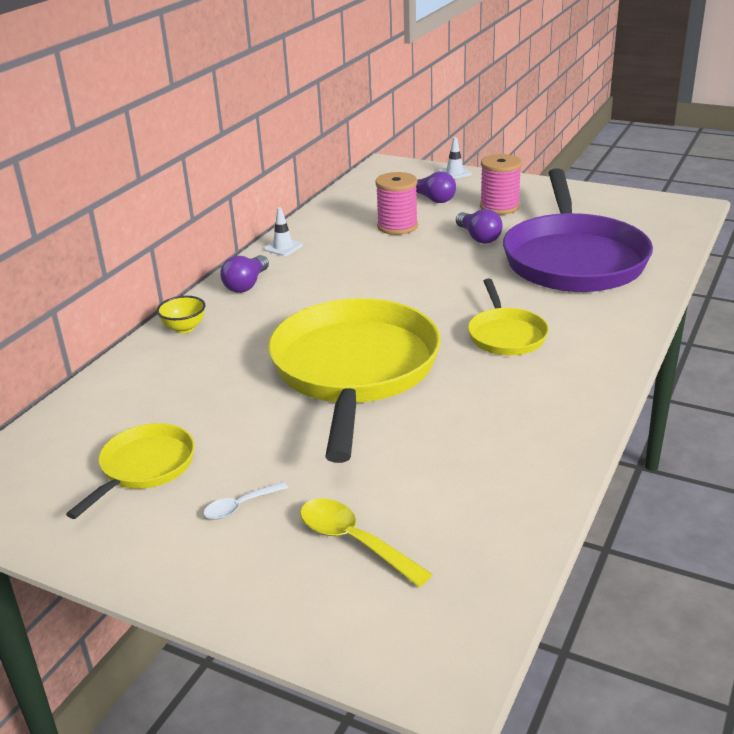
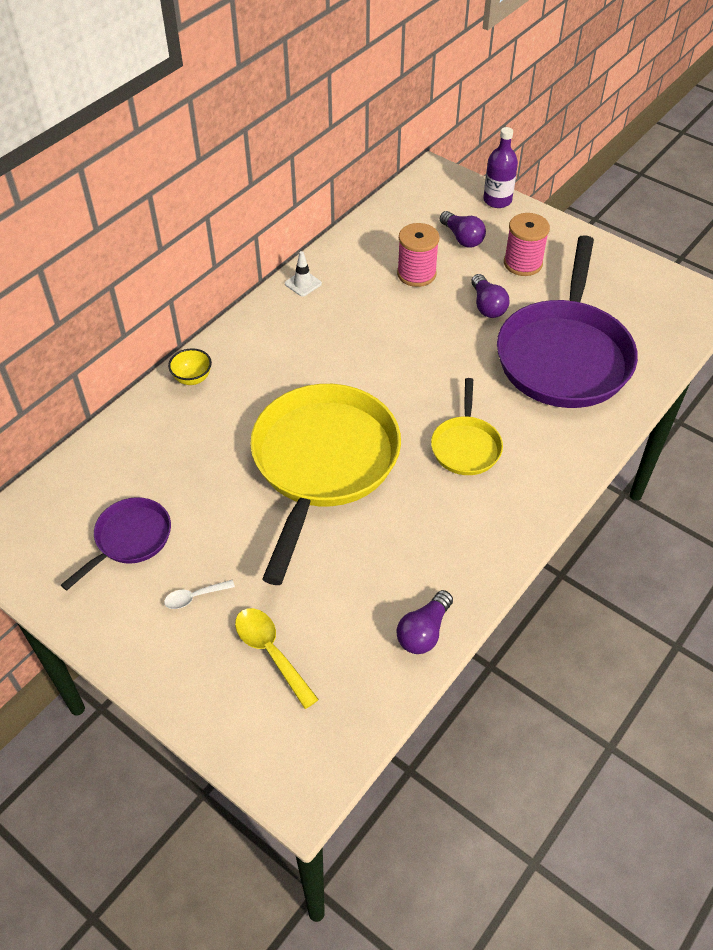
camera: 10 degrees right, 20 degrees up
yellow pan [66,423,195,519] -> purple pan [61,497,171,590]
purple light bulb [220,255,269,293] -> purple light bulb moved to [396,590,453,654]
white traffic cone [438,137,472,179] -> purple bottle [483,127,518,208]

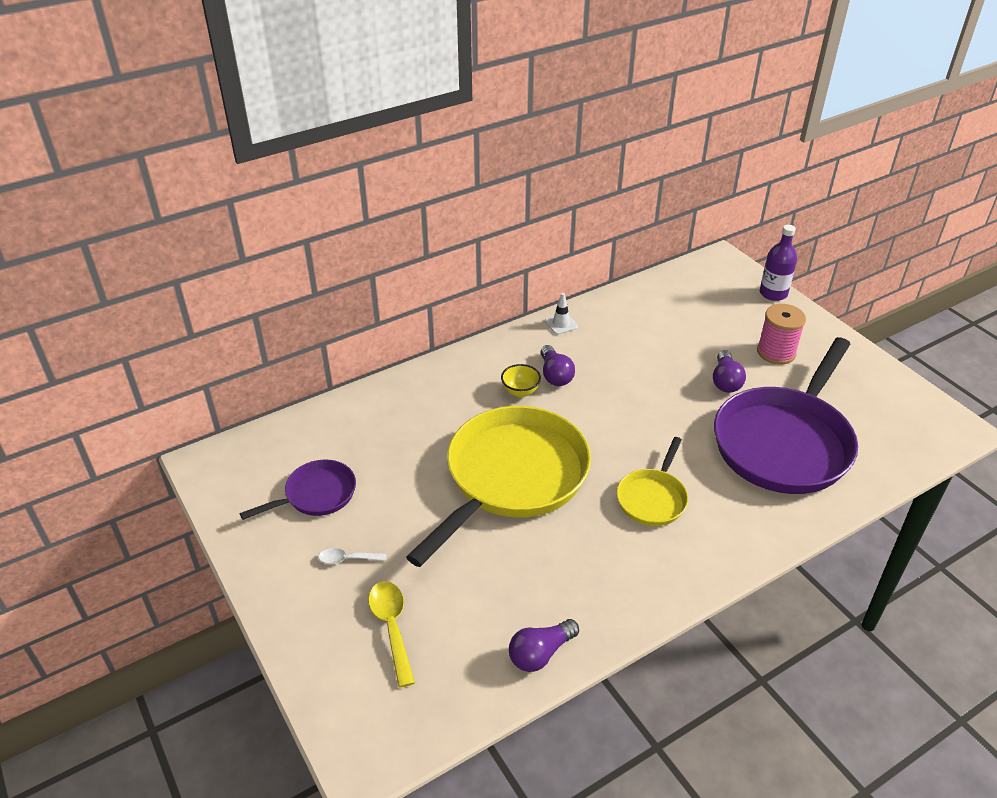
camera: 20 degrees right, 10 degrees down
yellow bowl [168,348,212,385] -> yellow bowl moved to [501,364,541,397]
pink spool [397,223,440,287] -> none
purple light bulb [440,211,486,248] -> purple light bulb moved to [540,345,575,386]

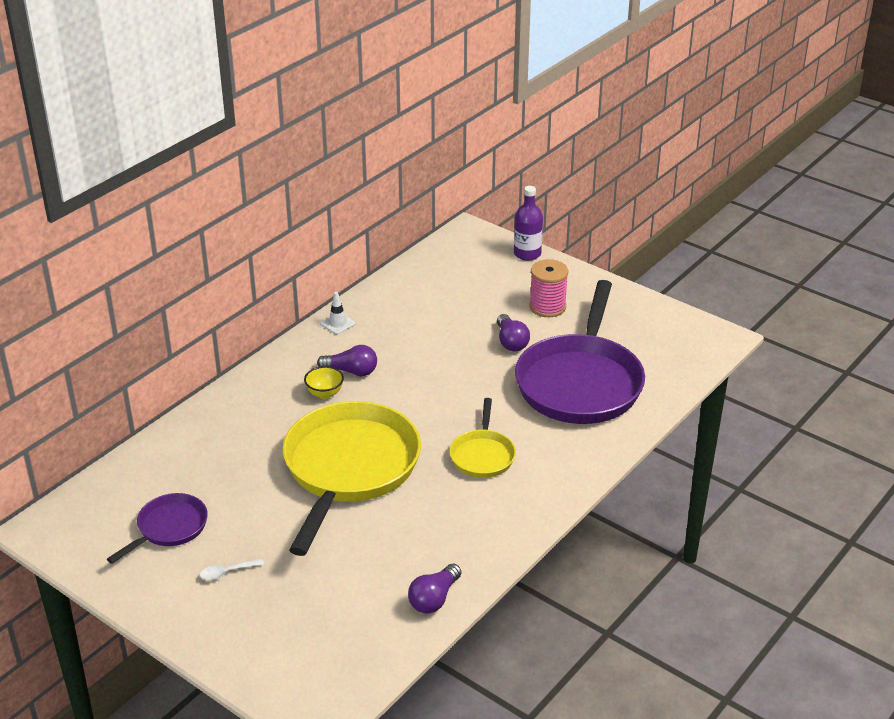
camera: 20 degrees left, 5 degrees down
yellow spoon [368,581,415,688] -> none
purple light bulb [540,345,575,386] -> purple light bulb turned 45 degrees counterclockwise [317,345,377,376]

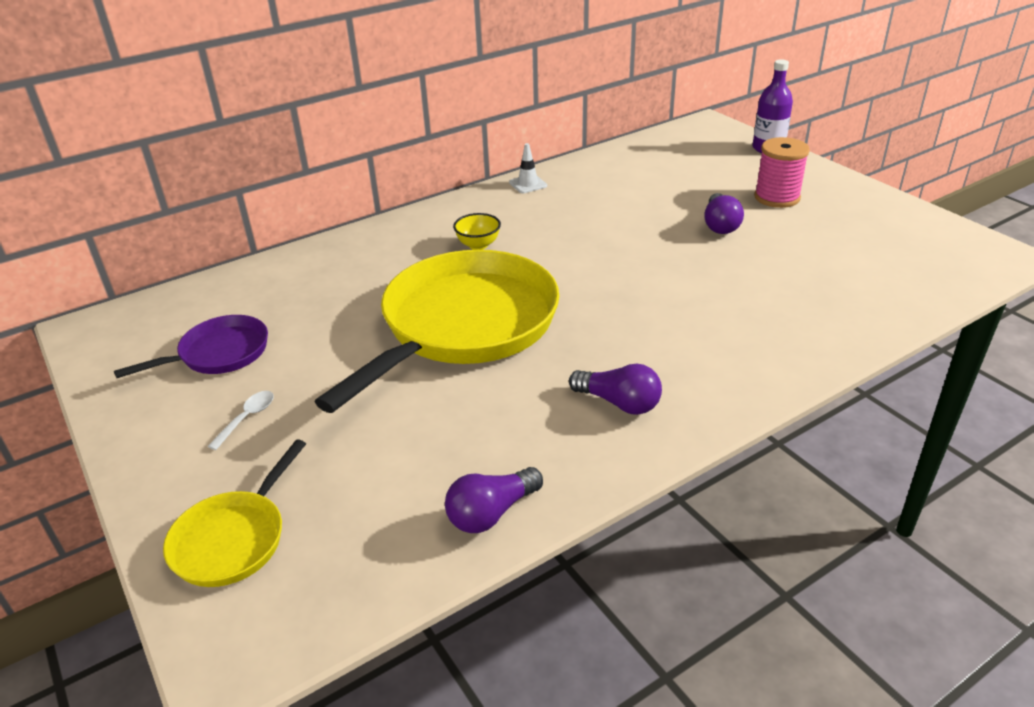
camera: 20 degrees right, 0 degrees up
white spoon [200,559,264,581] -> white spoon turned 120 degrees clockwise [208,391,274,450]
purple light bulb [317,345,377,376] -> purple light bulb moved to [569,364,662,415]
yellow pan [450,398,516,478] -> yellow pan moved to [163,439,306,587]
purple pan [515,280,645,424] -> none

